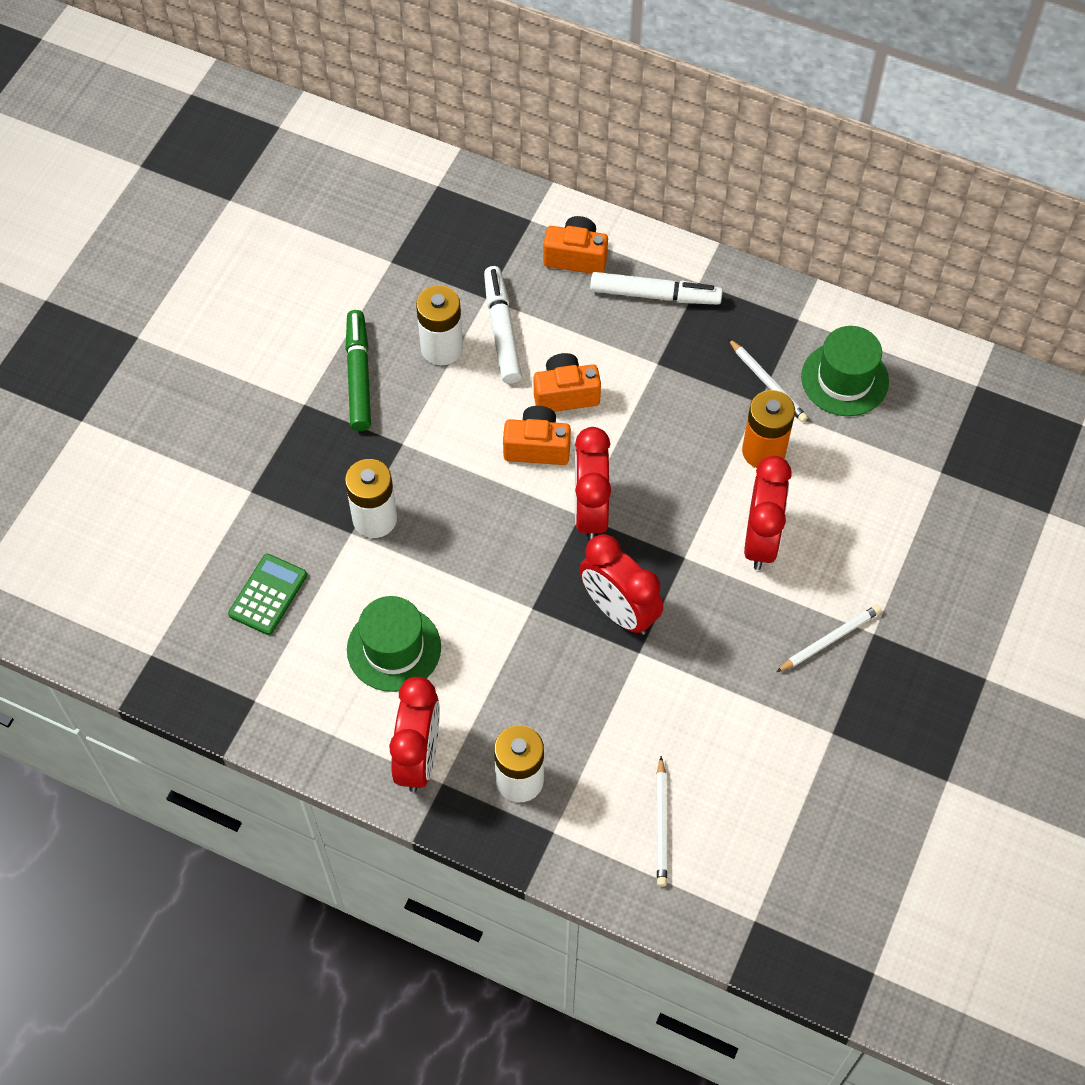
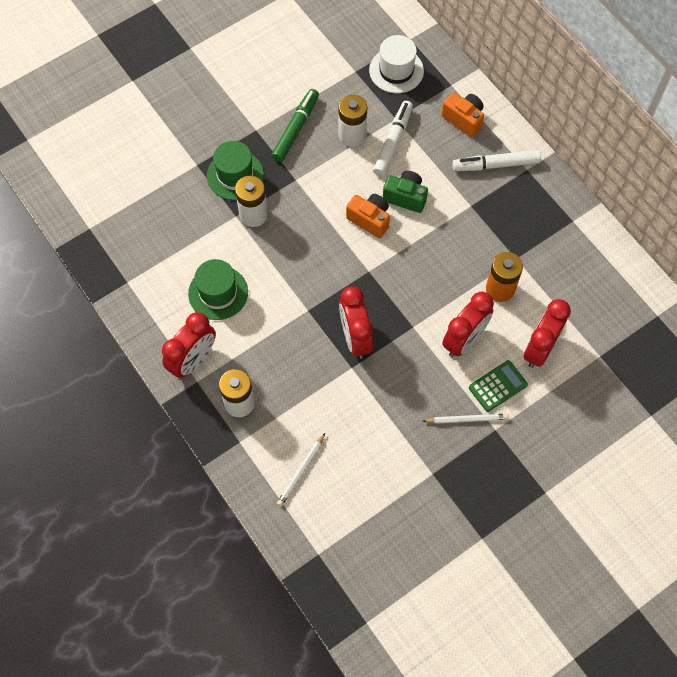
camera: 30 degrees right, 5 degrees up
green calculator [228,554,307,635] -> green calculator moved to [469,360,528,412]
orange camera [534,353,601,412] -> green camera [383,171,428,213]
red clock [575,427,611,541] -> red clock moved to [524,299,571,368]
white marker [590,272,723,305] -> white marker turned 135 degrees clockwise [452,150,541,171]
white pencil [728,338,808,422] -> none
green hat [801,326,889,416] -> green hat moved to [207,141,264,200]
none -> white hat [369,35,424,93]

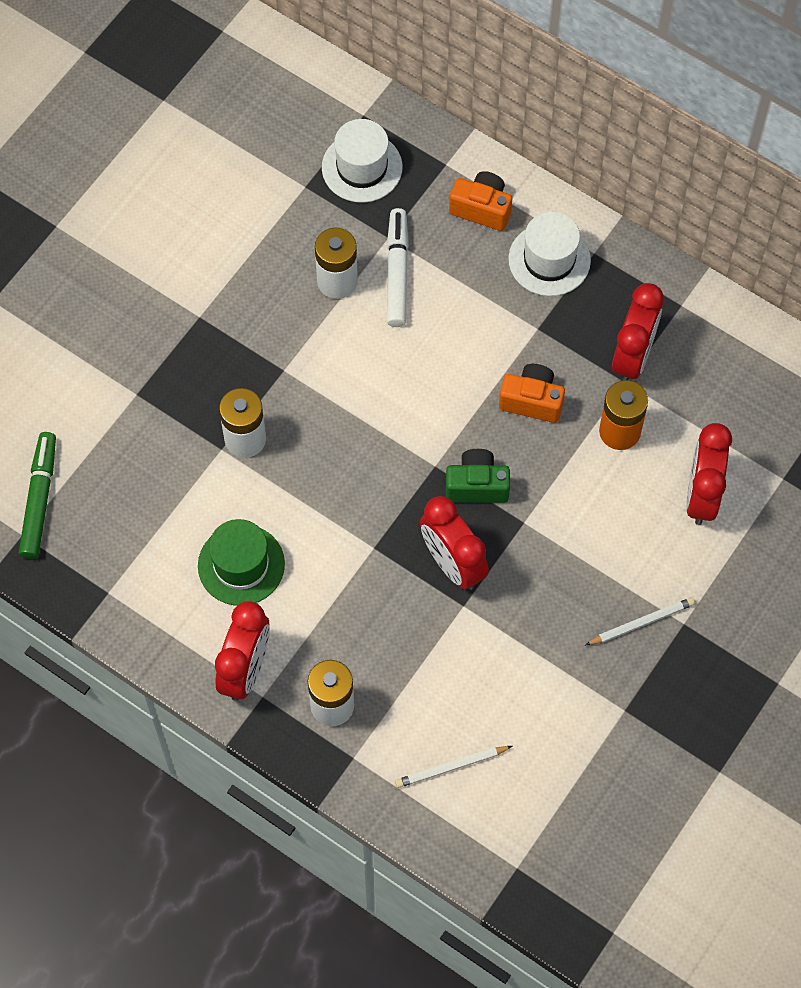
camera: 20 degrees left, 0 degrees up
green hat [207,141,264,200] -> none
green marker [272,89,319,162] -> green marker moved to [19,432,56,559]
white pencil [277,433,325,506] -> white pencil turned 60 degrees clockwise [395,746,512,788]
orange camera [346,194,390,238] -> orange camera moved to [499,364,565,423]
green camera [383,171,428,213] -> green camera moved to [446,449,510,503]
red clock [442,292,494,357] -> red clock moved to [612,283,664,381]
white marker [452,150,541,171] -> white hat [508,212,591,296]
green calculator [469,360,528,412] -> none

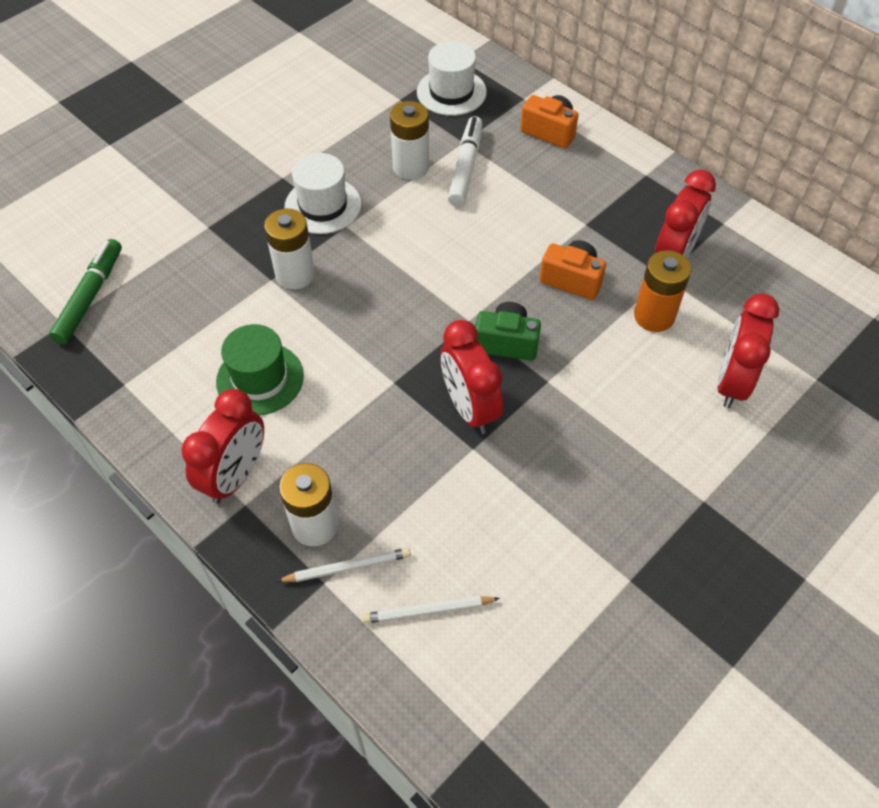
camera: 10 degrees right, 10 degrees down
white hat [508,212,591,296] -> white hat moved to [285,153,361,234]
white pencil [585,597,695,645] -> white pencil moved to [277,548,411,582]

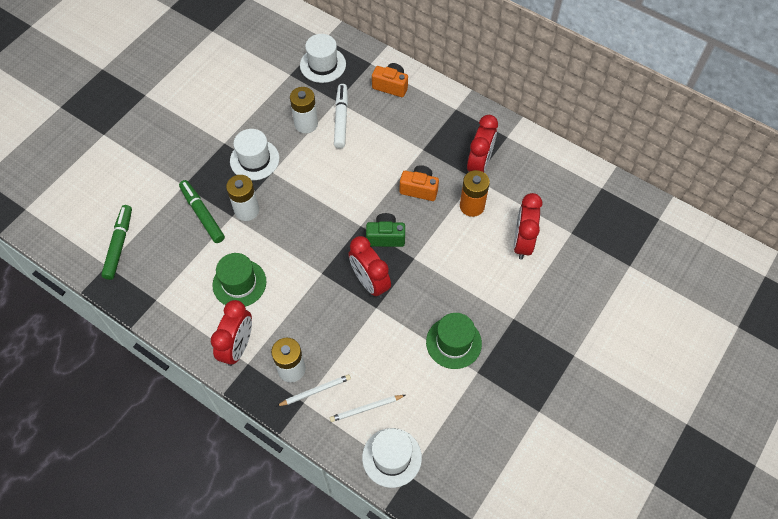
camera: 10 degrees left, 5 degrees up
none -> green marker [179,180,225,243]
none -> white hat [362,428,422,488]
none -> green hat [426,313,482,369]

